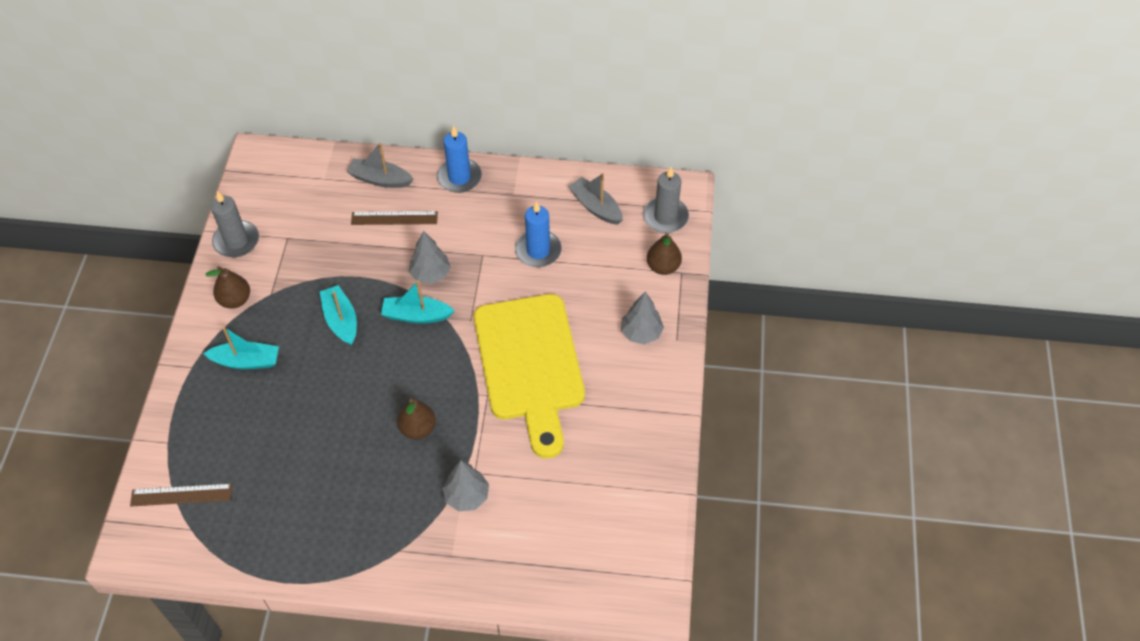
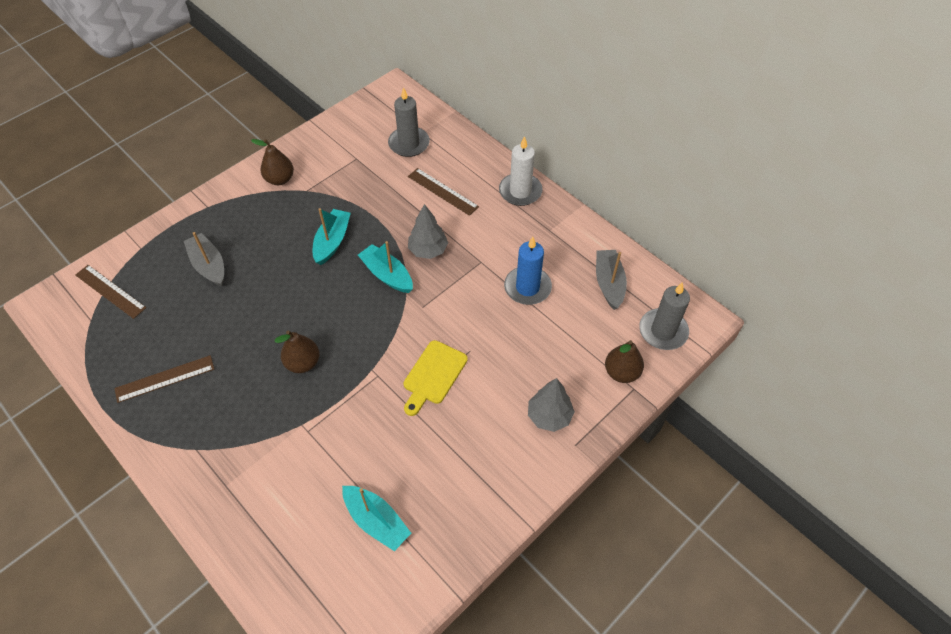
camera: 40 degrees right, 0 degrees up
turquoise boat [203,327,279,369] -> turquoise boat moved to [342,486,411,551]
grey candle [211,191,259,257] -> grey candle moved to [388,87,430,157]
grey boat [347,143,414,188] -> grey boat moved to [184,232,224,286]
blue candle [437,126,482,193] -> white candle [499,136,543,206]
grey tree [442,461,489,511] -> none
yellow cutting board [474,294,585,458] -> yellow cutting board [403,340,468,416], size x0.45
none -> brown ruler [114,355,214,403]

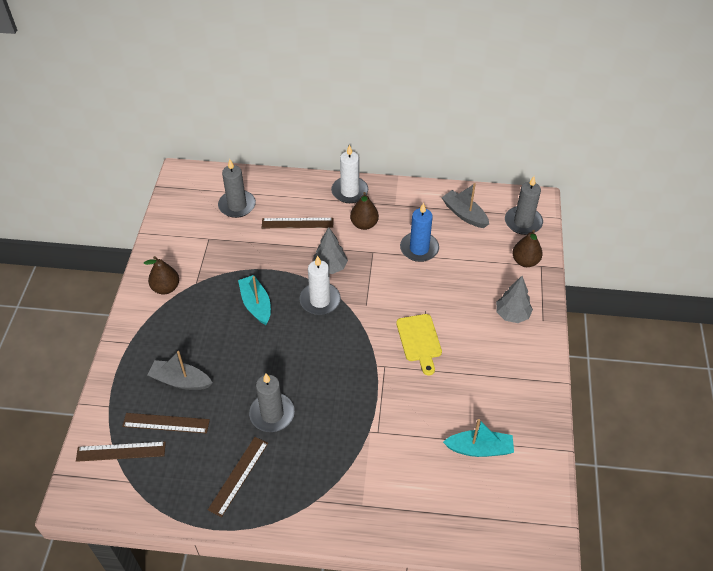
camera: 40 degrees left, 5 degrees down
brown pear [275,331,319,373] -> brown pear moved to [350,192,379,230]
turquoise boat [358,241,413,293] -> white candle [299,256,341,315]
none -> brown ruler [122,413,210,433]
none -> grey candle [249,373,295,432]

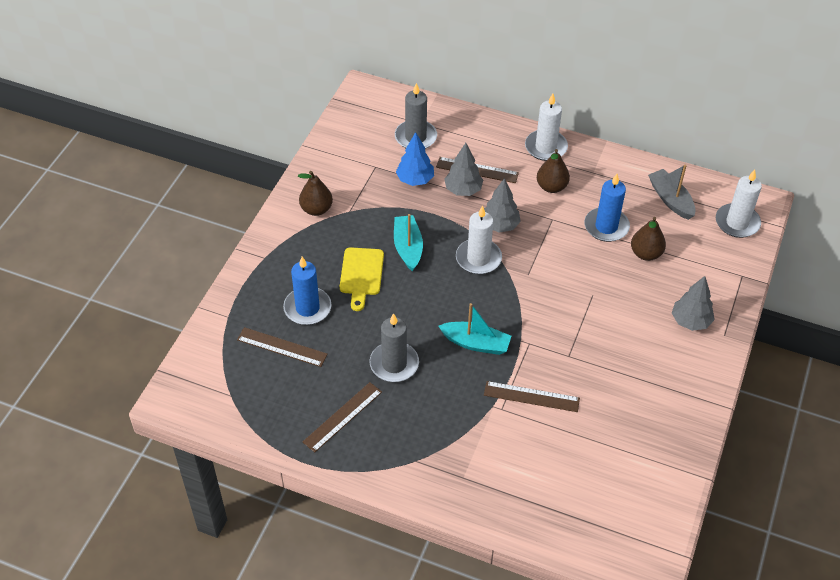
camera: 15 degrees right, 0 degrees up
brown ruler [76,442,166,462] -> brown ruler moved to [484,381,580,412]
grey boat [147,351,212,390] -> blue candle [283,257,332,325]
yellow cutting board [396,314,442,375] -> yellow cutting board moved to [340,247,384,311]
turquoise boat [443,419,514,457] -> turquoise boat moved to [438,303,511,355]
grey candle [505,176,543,235] -> white candle [716,170,762,238]
brown pear [512,230,543,267] -> brown pear moved to [631,217,666,261]
none -> blue tree [396,132,434,186]
none -> grey tree [444,143,483,196]

